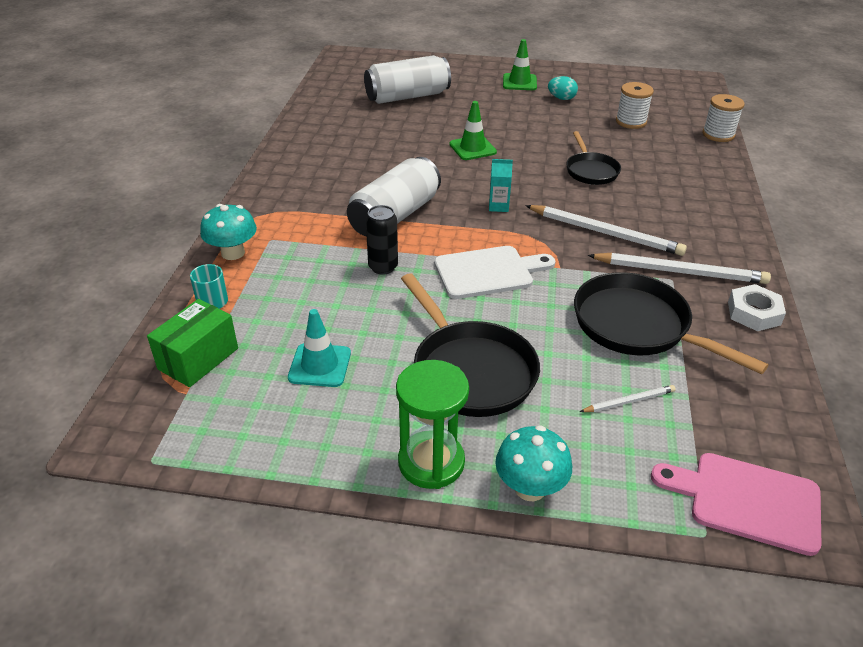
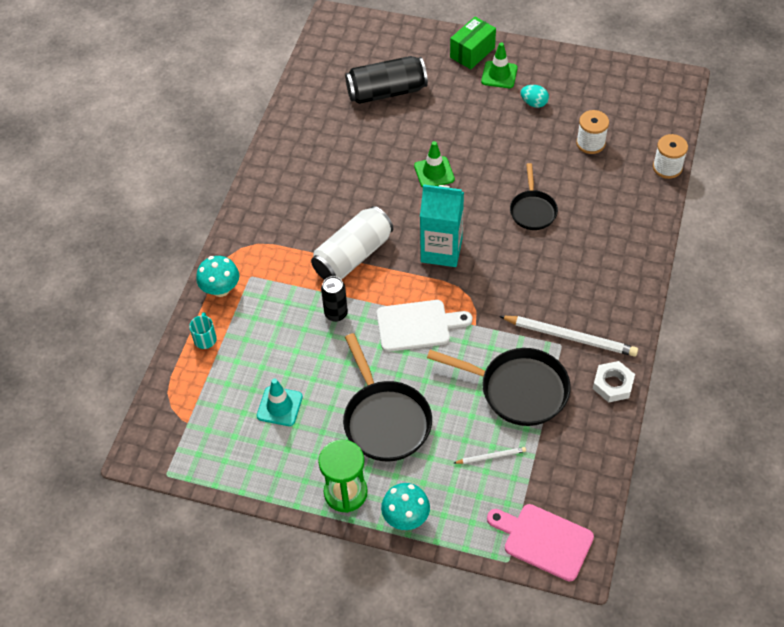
camera: 10 degrees right, 15 degrees up
green box [147,299,238,387] -> green box moved to [450,17,496,69]
white can [364,55,451,104] -> black can [345,56,428,104]
turquoise carton [489,159,513,212] -> turquoise carton [420,184,464,267], size x2.21
white pencil [525,205,687,256] -> none
black pan [574,272,768,374] -> black pan turned 150 degrees clockwise [427,348,571,426]

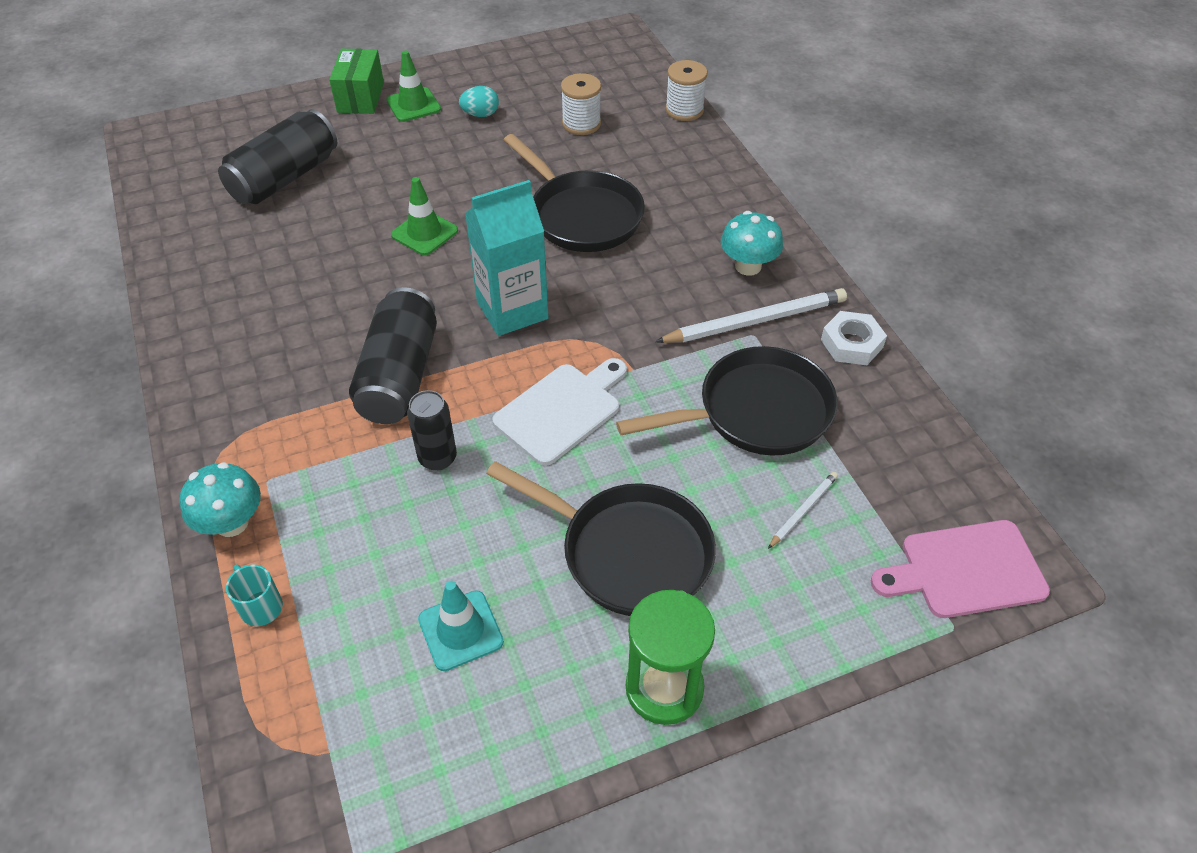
camera: 40 degrees left, 5 degrees down
white can [311,206,393,280] -> black can [349,287,437,424]
turquoise mushroom [381,483,430,530] -> turquoise mushroom moved to [721,211,783,276]
black pan [510,163,558,230] -> black pan [504,134,645,252], size x1.66

